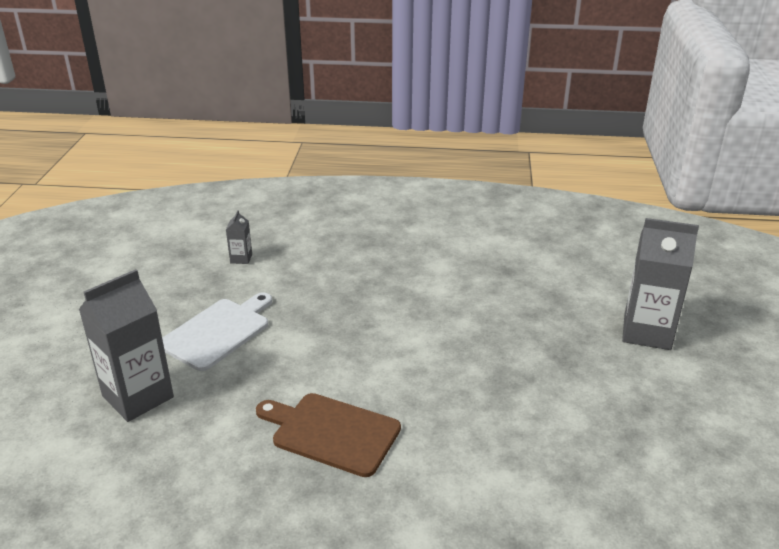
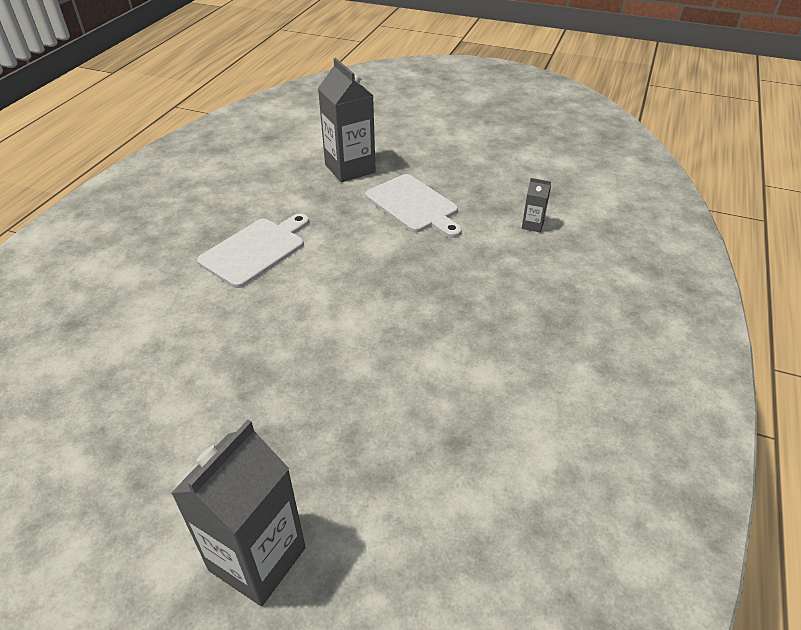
camera: 105 degrees right, 10 degrees up
brown cutting board [256,393,401,477] -> white cutting board [197,213,309,288]

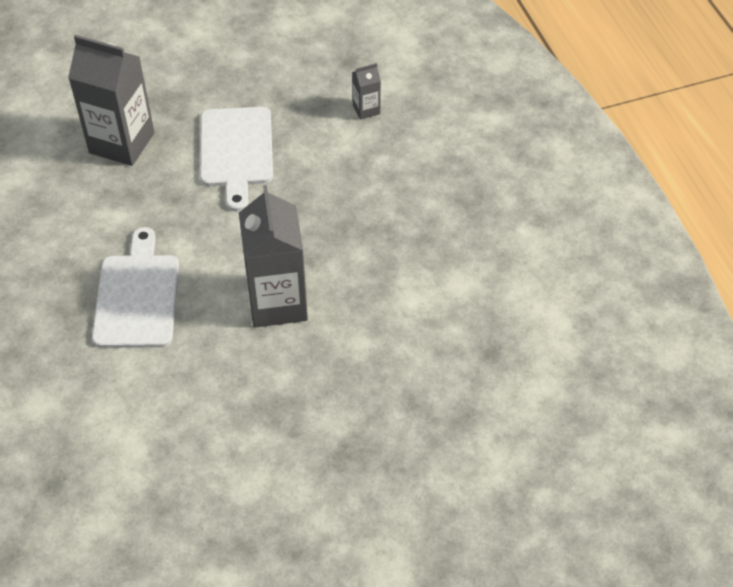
camera: 40 degrees left, 10 degrees up
grey carton [171,420,306,606] -> grey carton moved to [239,185,308,327]
white cutting board [365,174,462,238] -> white cutting board turned 75 degrees clockwise [200,107,273,212]

